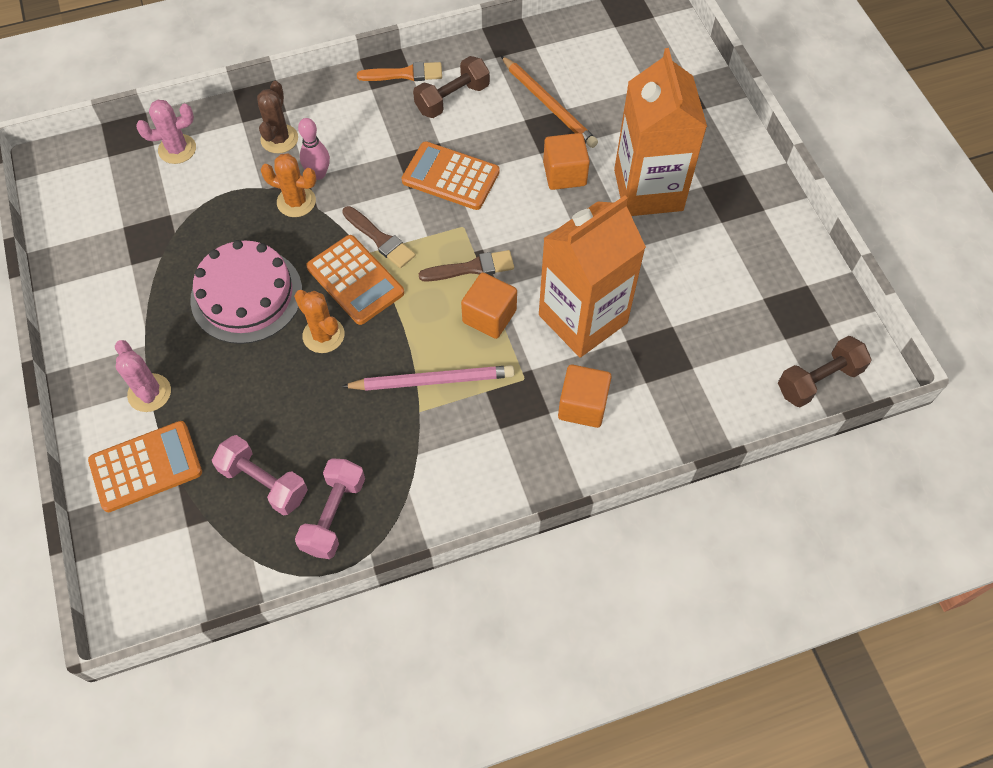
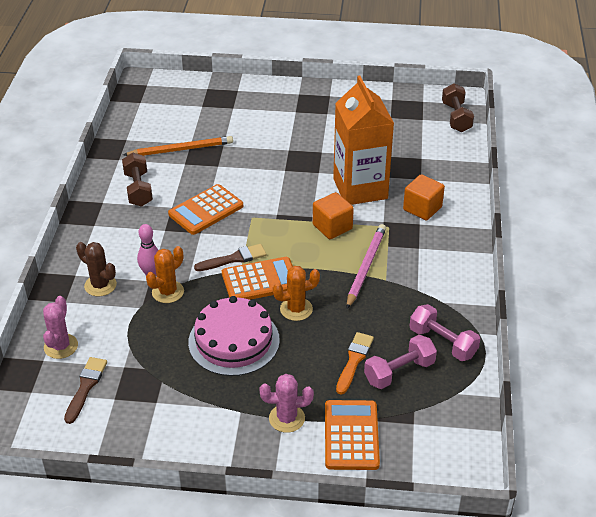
camera: 65 degrees left, 20 degrees down
orange brush [357,62,442,81] -> orange brush moved to [336,332,374,394]
brown brush [419,250,514,282] -> brown brush moved to [64,357,107,424]
orange cube [543,133,590,190] -> none
orange carton [614,48,707,216] -> none

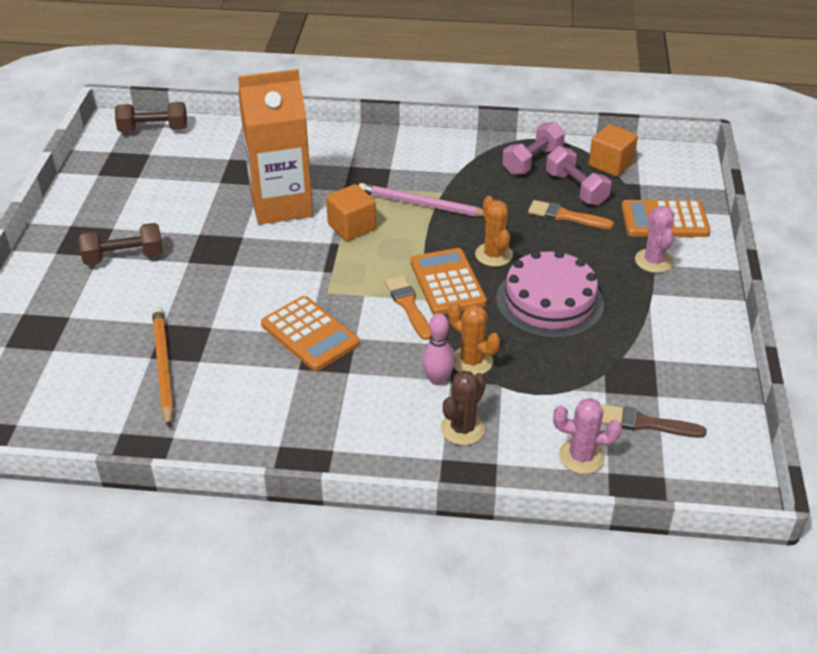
camera: 90 degrees left, 0 degrees up
brown dumbbell [122,153,153,207] -> brown dumbbell moved to [78,223,163,265]
brown brush [194,244,266,271] -> orange brush [385,275,431,340]
orange cube [403,174,445,221] -> orange cube moved to [589,124,638,177]

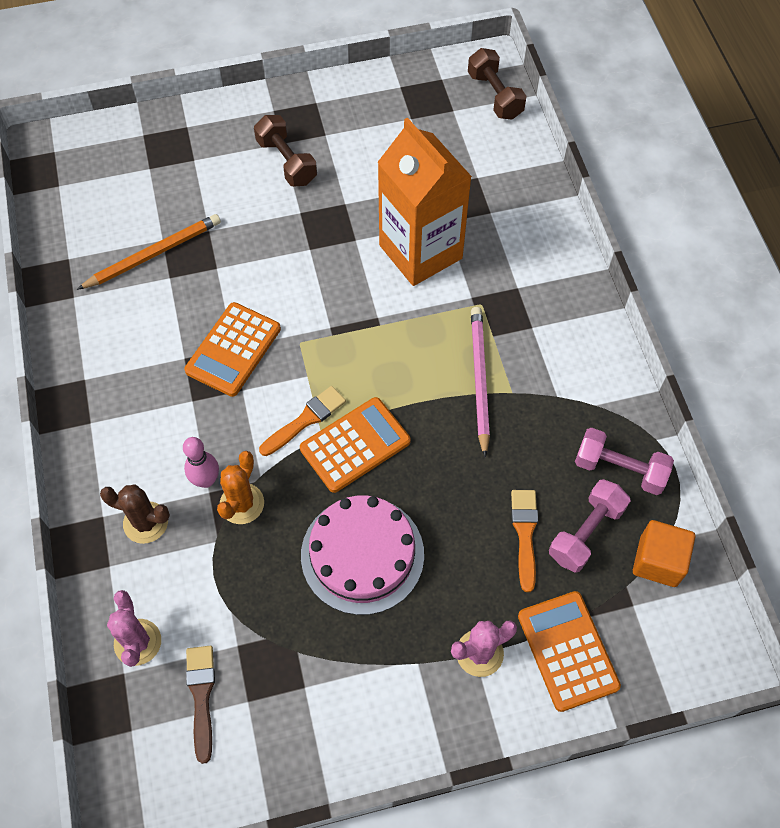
camera: 70 degrees right, 20 degrees up
orange cube [326,184,376,241] -> none
orange cactus [475,196,513,267] -> none

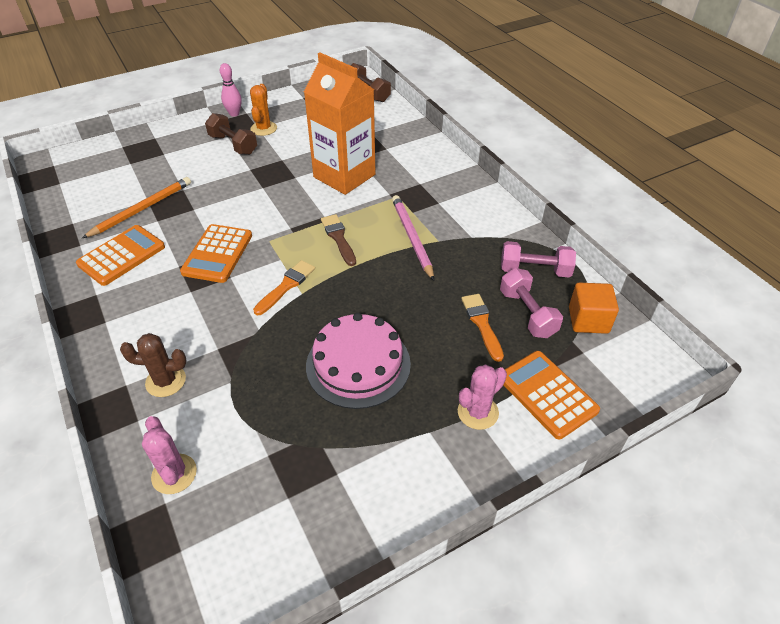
camera: 15 degrees left, 15 degrees down
pink bowling pin [183,437,219,488] -> pink bowling pin moved to [220,63,242,117]
brown brush [186,646,215,764] -> brown brush moved to [321,214,356,266]
orange cactus [217,451,264,524] -> orange cactus moved to [250,84,277,136]
orange calculator [300,397,411,493] -> orange calculator moved to [76,225,165,286]
pink dumbbell [549,479,630,573] -> pink dumbbell turned 45 degrees counterclockwise [500,268,563,338]

